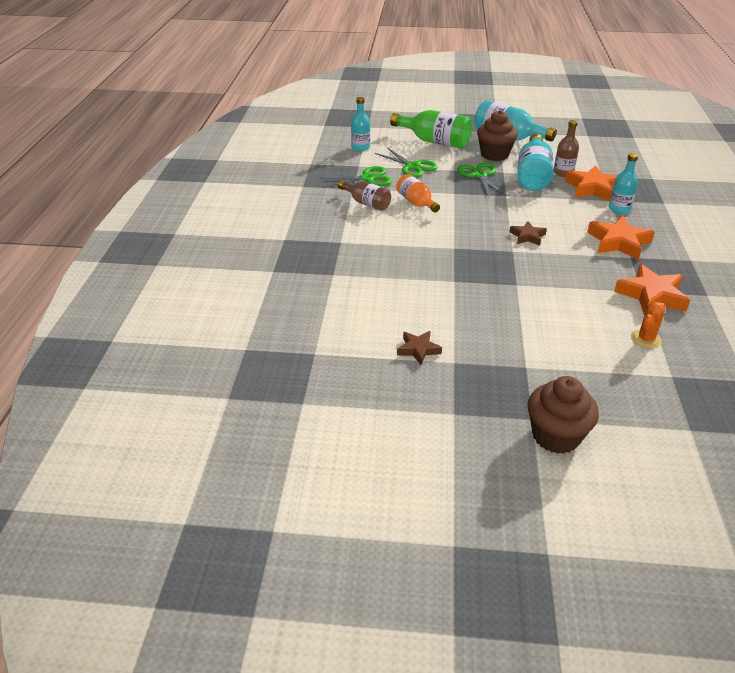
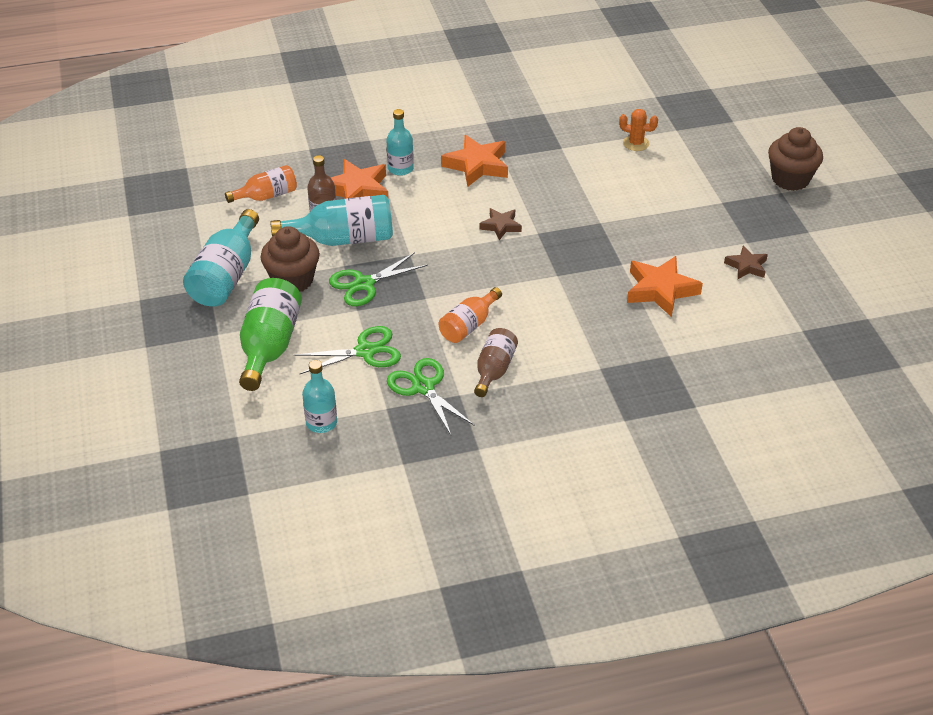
camera: 110 degrees left, 5 degrees up
green scissors [374,147,438,178] -> green scissors turned 45 degrees clockwise [294,326,401,375]
orange star [614,264,690,315] -> orange star moved to [627,256,703,317]
none -> orange bottle [225,165,297,203]

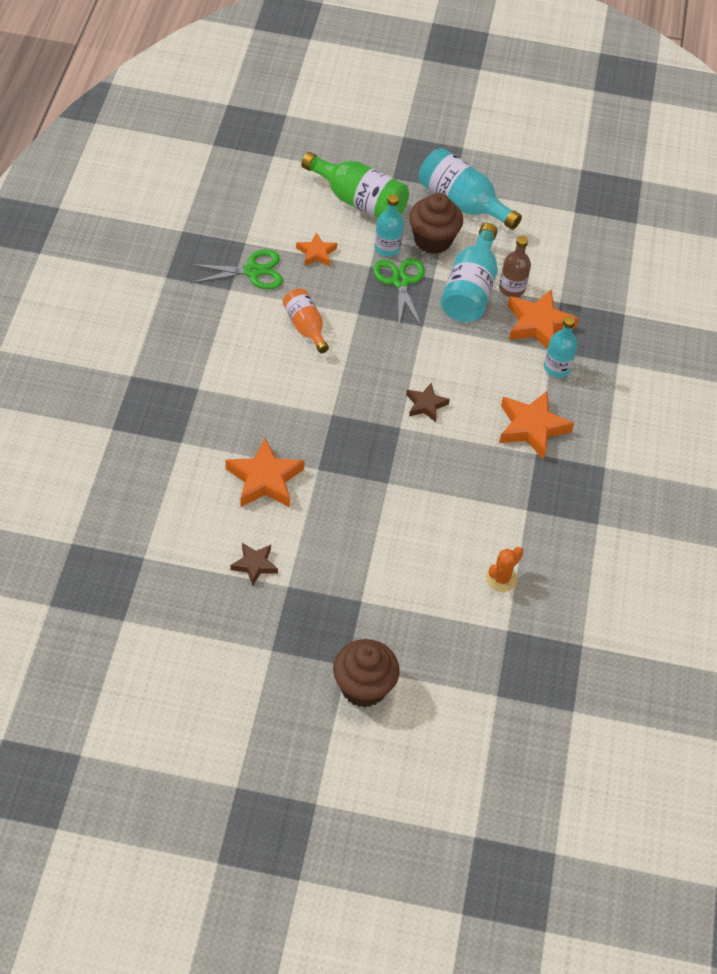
camera: 110 degrees right, 10 degrees up
orange bottle [225,165,297,203] -> none
green scissors [294,326,401,375] -> orange star [296,232,337,266]
turquoise bottle [302,360,337,433] -> turquoise bottle moved to [375,194,404,257]
brown bottle [474,328,518,397] -> none

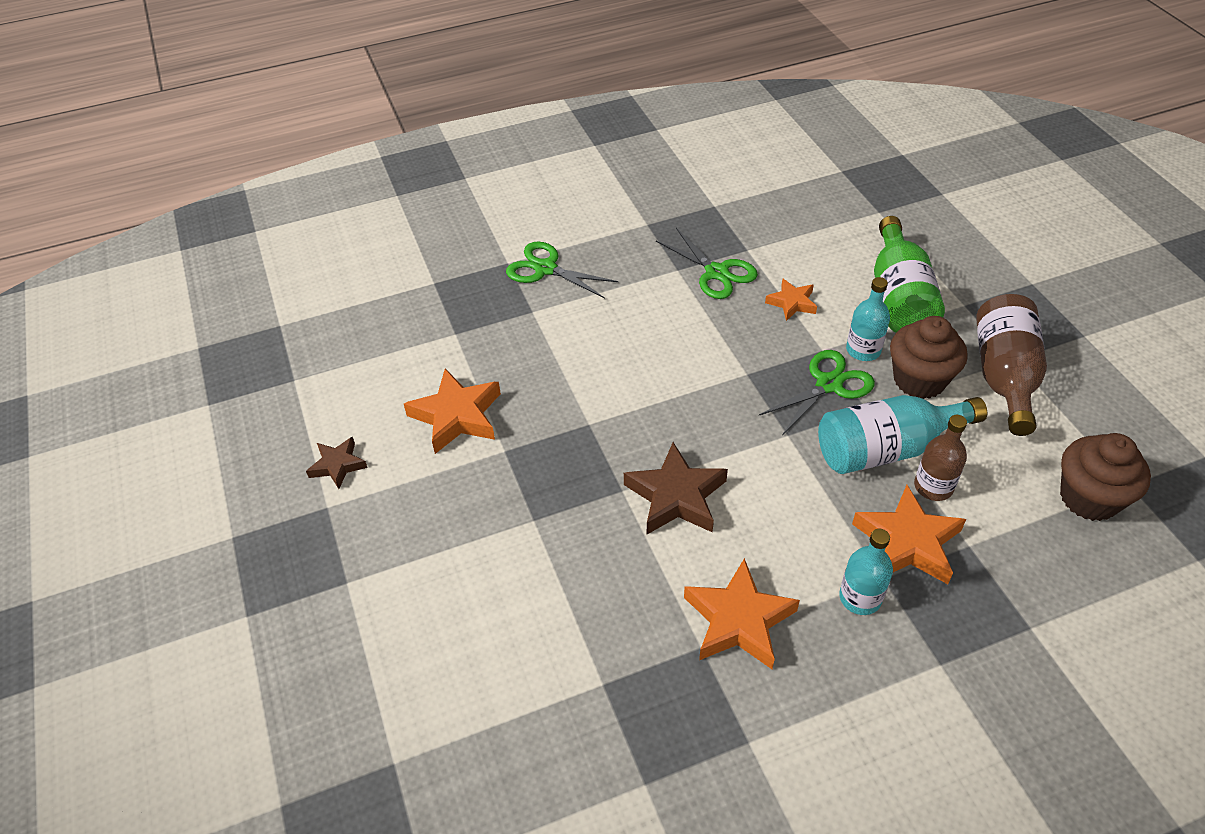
camera: 65 degrees right, 5 degrees down
orange bottle [283,289,329,353] -> none
brown cupcake [333,639,400,708] -> brown cupcake moved to [1060,433,1151,521]
brown star [406,382,450,422] -> brown star [624,442,728,534], size x1.72
turquoise bottle [419,148,522,230] -> brown bottle [976,294,1047,436]
orange cactus [486,547,523,592] -> none
none -> green scissors [506,242,619,299]

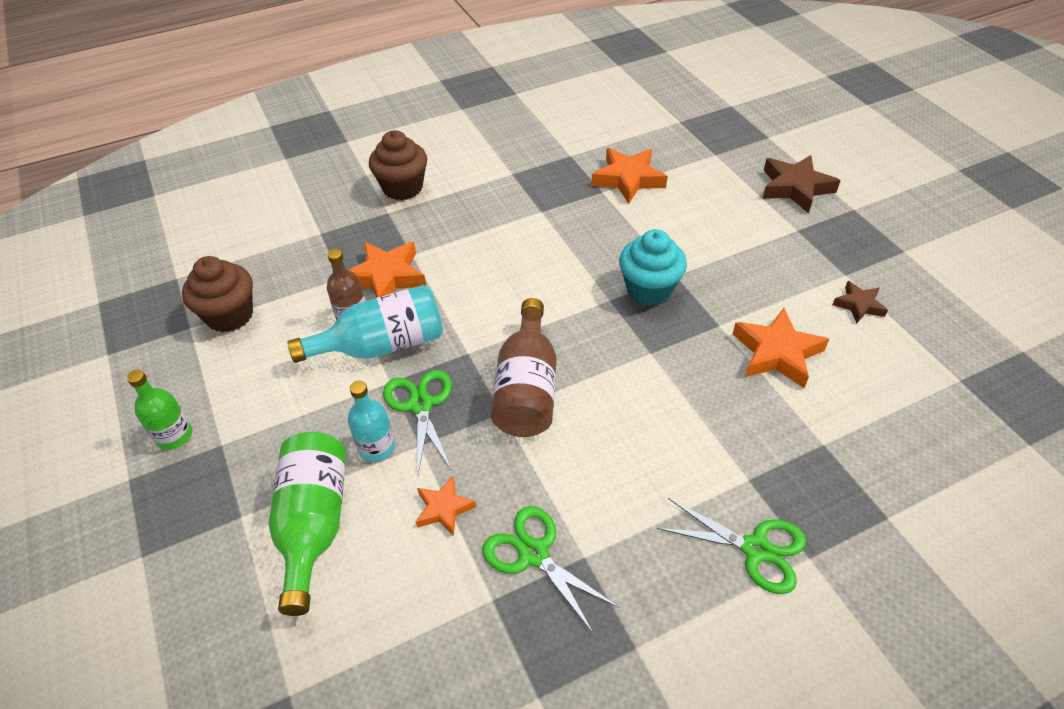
camera: 175 degrees right, 0 degrees up
brown star [624,442,728,534] -> brown star moved to [762,155,841,213]
orange star [684,558,800,669] -> orange star moved to [591,148,668,204]
green scissors [759,350,875,435] -> green scissors turned 120 degrees clockwise [383,370,452,474]
turquoise bottle [839,529,893,615] -> none
brown cupcake [890,316,968,399] -> brown cupcake moved to [369,130,427,200]
brown bottle [976,294,1047,436] -> brown bottle moved to [491,298,556,437]
none -> green bottle [127,370,192,450]
none -> turquoise cupcake [619,229,687,306]

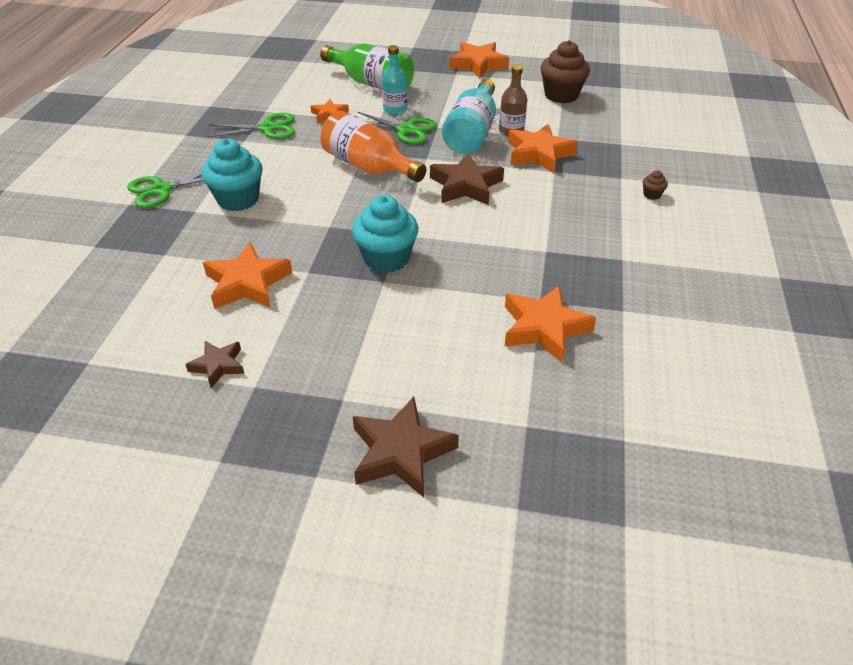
camera: 125 degrees right, 5 degrees down
green bottle [127,370,192,450] -> orange star [449,42,509,78]
brown cupcake [369,130,427,200] -> brown cupcake [643,170,668,200], size x0.42
brown bottle [491,298,556,437] -> orange bottle [320,111,426,182]
none -> turquoise cupcake [201,139,262,211]
none -> brown star [430,153,504,205]

